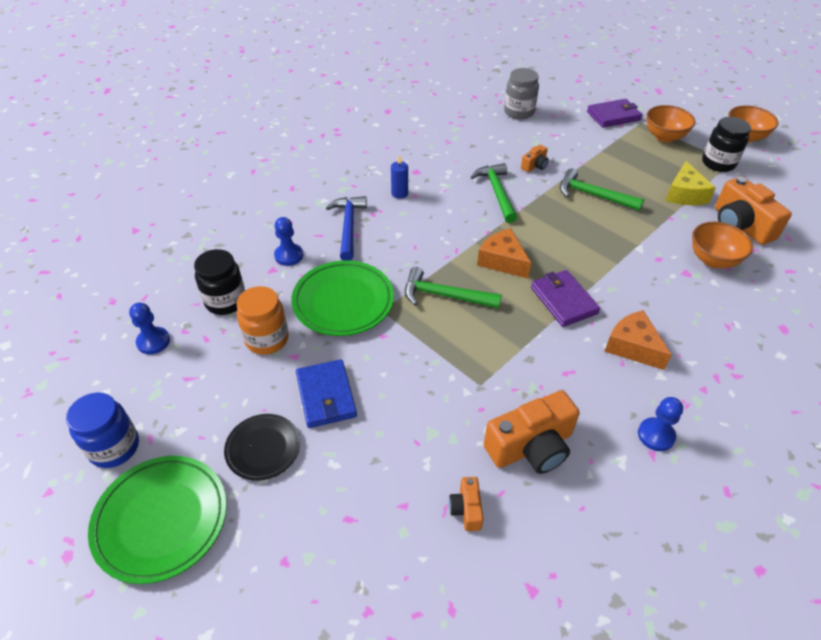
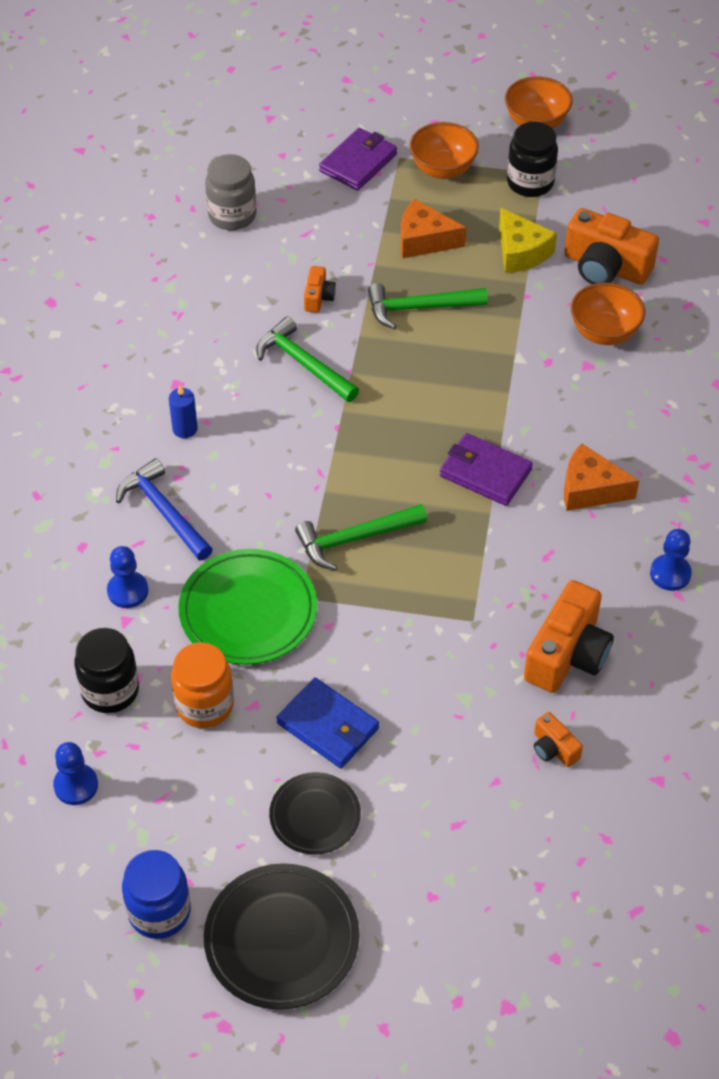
camera: 35 degrees left, 5 degrees up
green plate [88,456,227,584] -> black plate [204,863,360,1010]
orange cheese [477,228,531,279] -> orange cheese moved to [401,199,466,258]

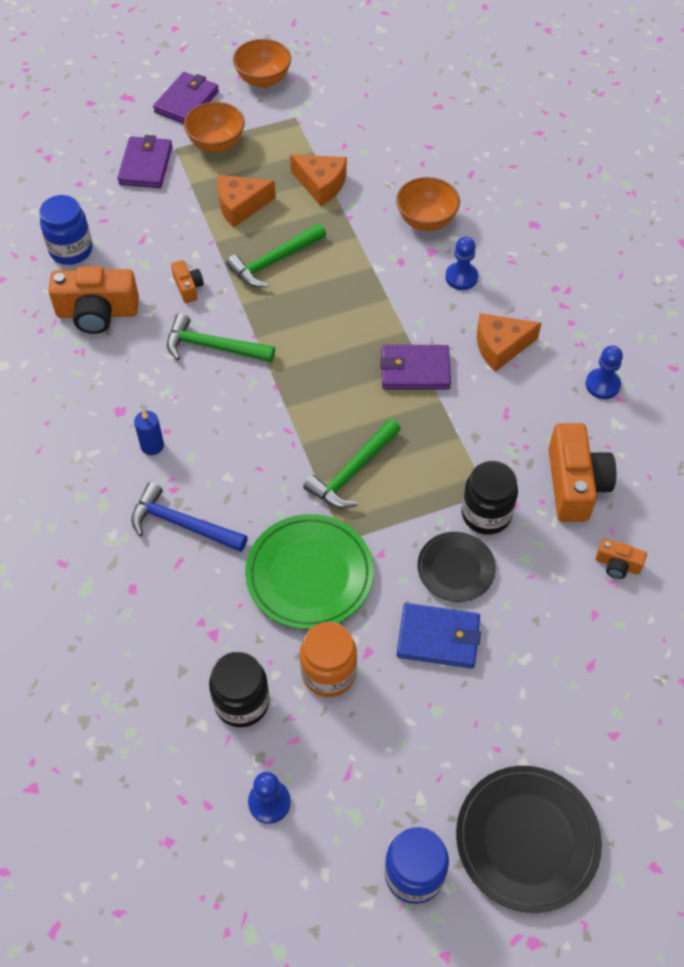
camera: 30 degrees left, 5 degrees up
blue pawn [107,546,149,608] -> blue pawn moved to [445,236,478,290]
grey jar [205,154,256,230] -> blue jar [40,195,93,265]
black plate [269,772,361,854] -> black plate moved to [417,532,496,602]
yellow cheese [499,208,557,273] -> orange cheese [290,154,347,206]
black jar [507,122,558,197] -> black jar moved to [461,461,518,535]
orange camera [564,208,659,285] -> orange camera moved to [48,266,139,334]
none -> purple wallet [153,72,219,124]

